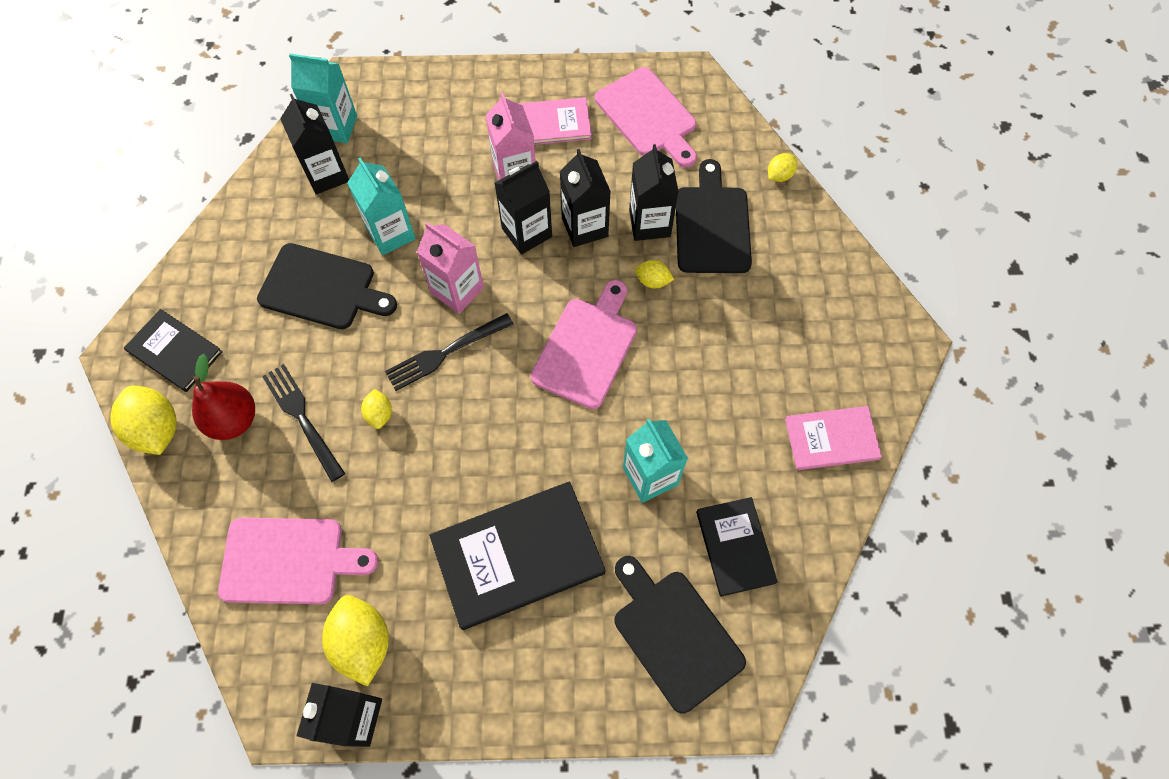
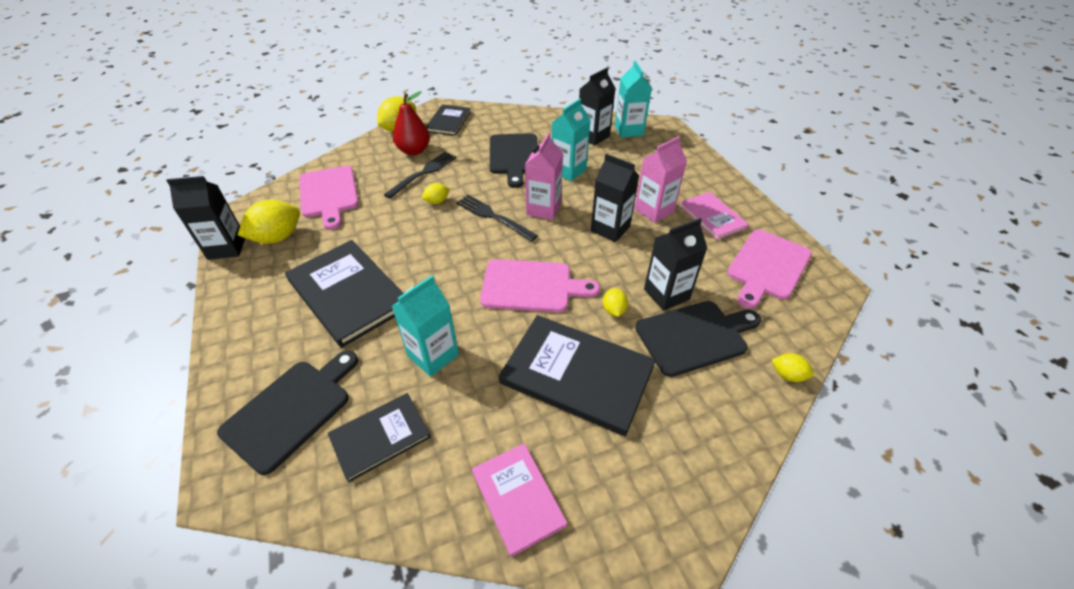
camera: 70 degrees right, 20 degrees down
black carton [559,149,611,247] -> none
none -> black book [499,315,656,436]

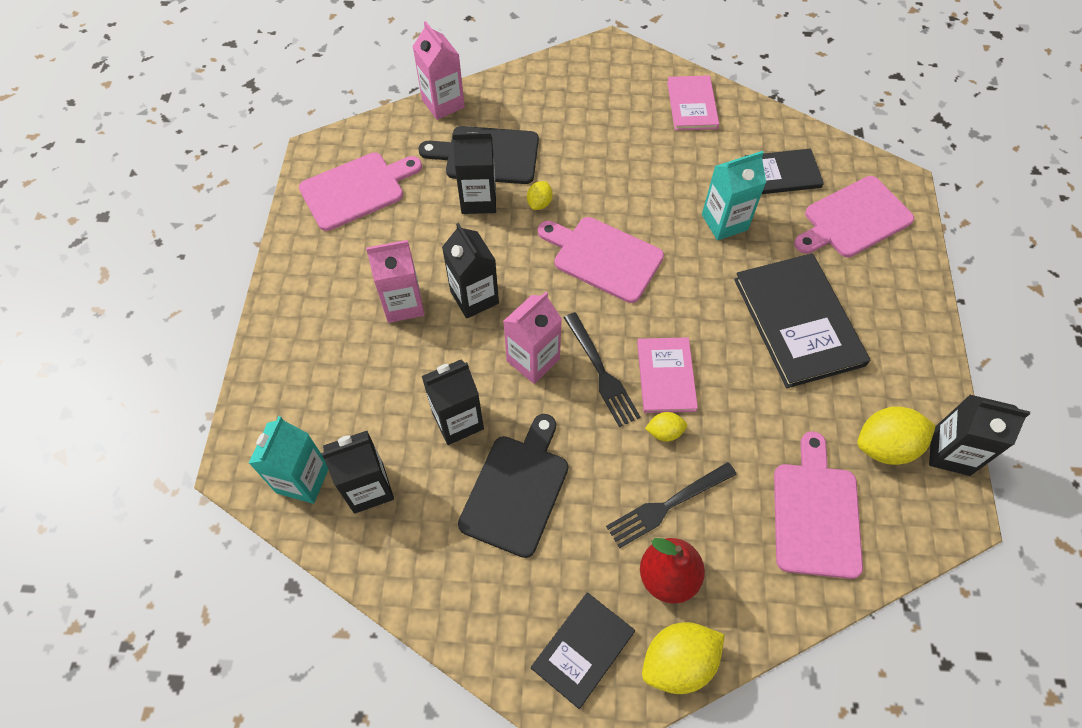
camera: 155 degrees left, 15 degrees up
black cutting board [217,350,358,475] -> pink cutting board [794,176,914,257]
black book [499,315,656,436] -> none
turquoise carton [552,98,591,181] -> black carton [422,360,484,445]
pink book [679,192,749,240] -> pink book moved to [637,337,698,413]
yellow lemon [772,353,814,382] -> pink carton [412,21,465,120]

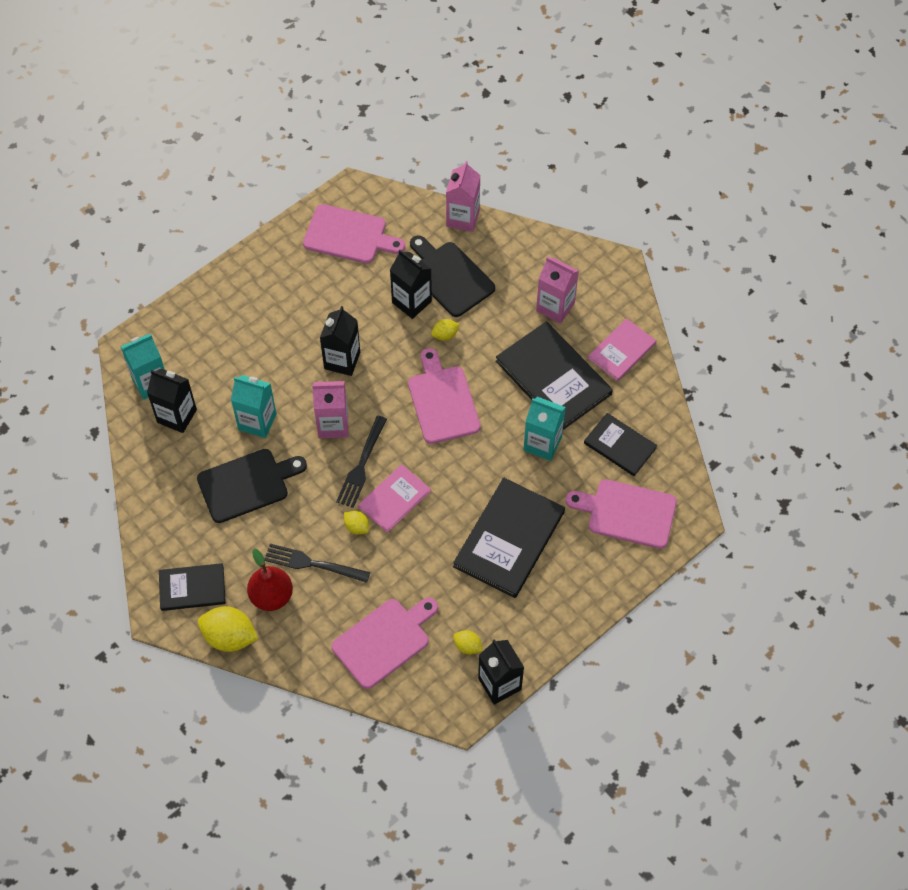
camera: 45 degrees right, 0 degrees up
pink carton [366,240,425,323] -> pink carton moved to [536,256,579,324]
black carton [422,360,484,445] -> turquoise carton [231,375,276,438]
yellow lemon [857,406,936,465] -> yellow lemon [453,630,483,655], size x0.52
none -> black book [496,321,613,430]

